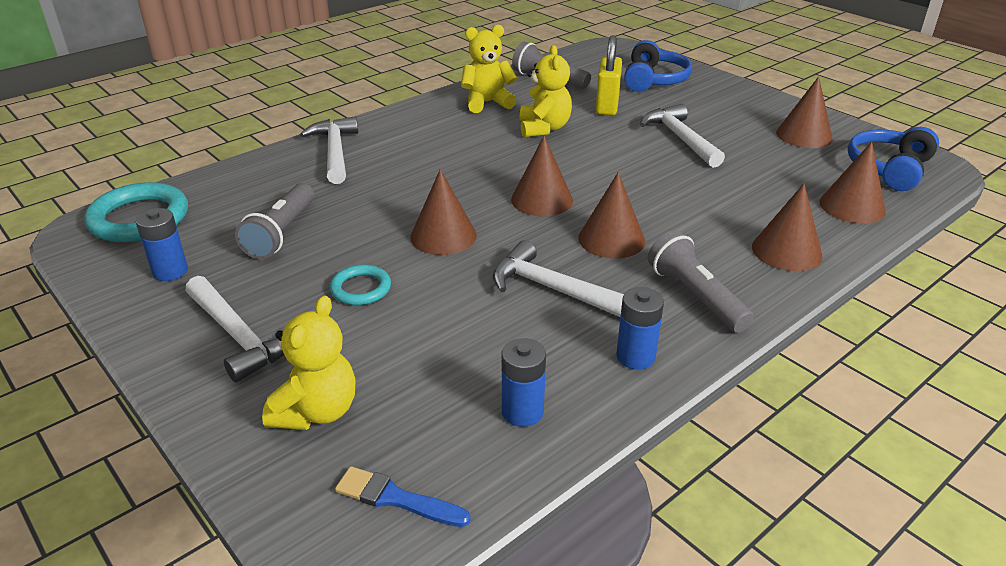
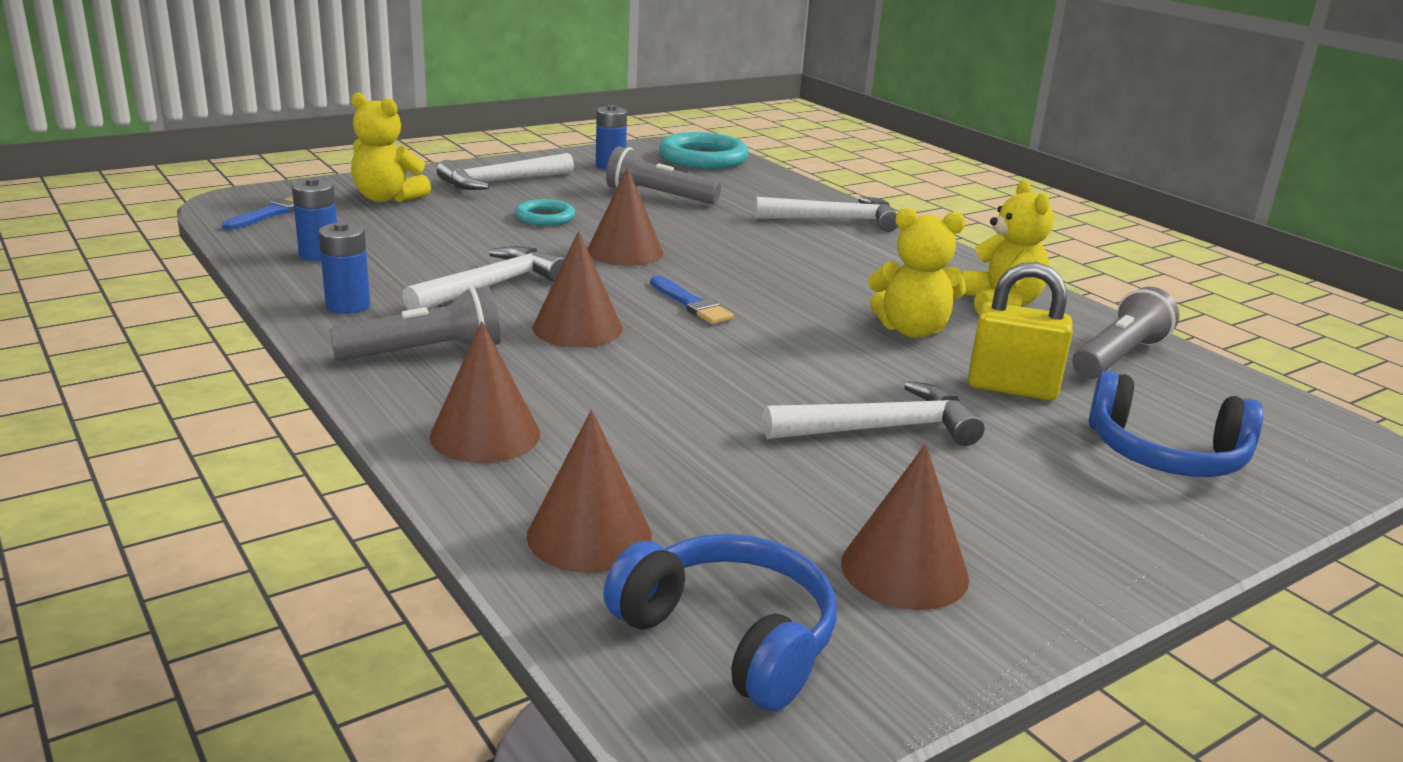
camera: 95 degrees right, 10 degrees down
brown cone [511,136,573,216] -> blue brush [650,276,734,324]

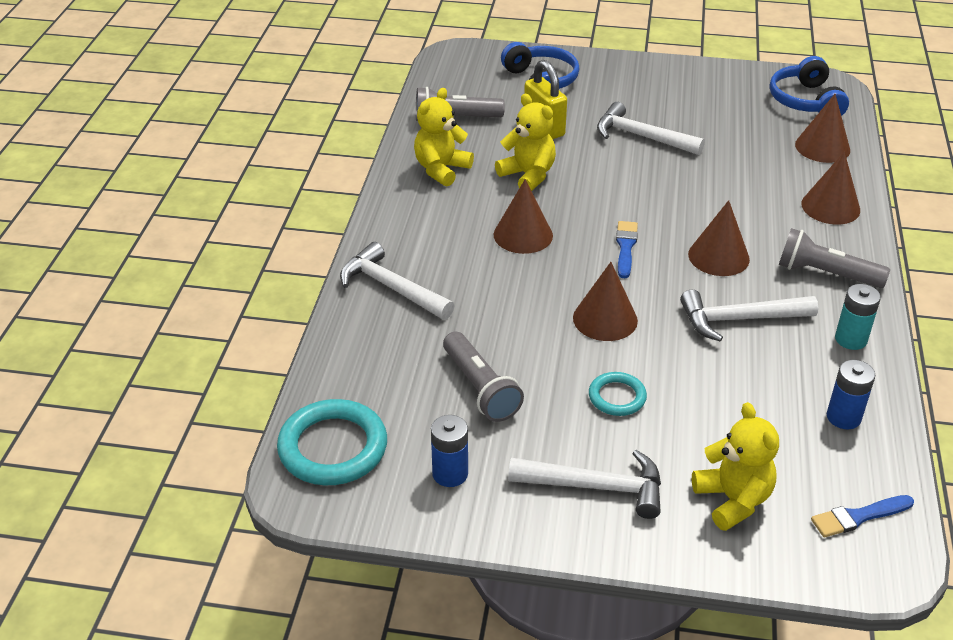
camera: 135 degrees left, 15 degrees up
blue battery [318,222,370,314] -> turquoise battery [835,284,881,350]
brown cone [841,444,969,610] -> brown cone moved to [494,179,553,254]

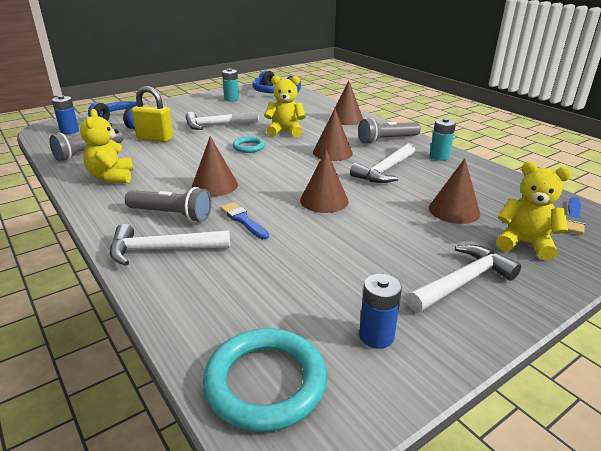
camera: 45 degrees left, 10 degrees down
grey flashlight [443,332,524,422] -> grey flashlight moved to [125,187,212,222]
yellow teddy bear [495,94,556,191] -> yellow teddy bear moved to [264,75,306,137]
turquoise ring [589,372,647,416] -> turquoise ring moved to [233,137,265,153]
blue brush [616,221,638,279] -> blue brush moved to [220,202,269,240]
brown cone [795,94,850,163] -> brown cone moved to [429,158,480,224]
blue battery [827,360,875,429] -> blue battery moved to [52,95,79,134]
none -> turquoise battery [222,69,239,101]

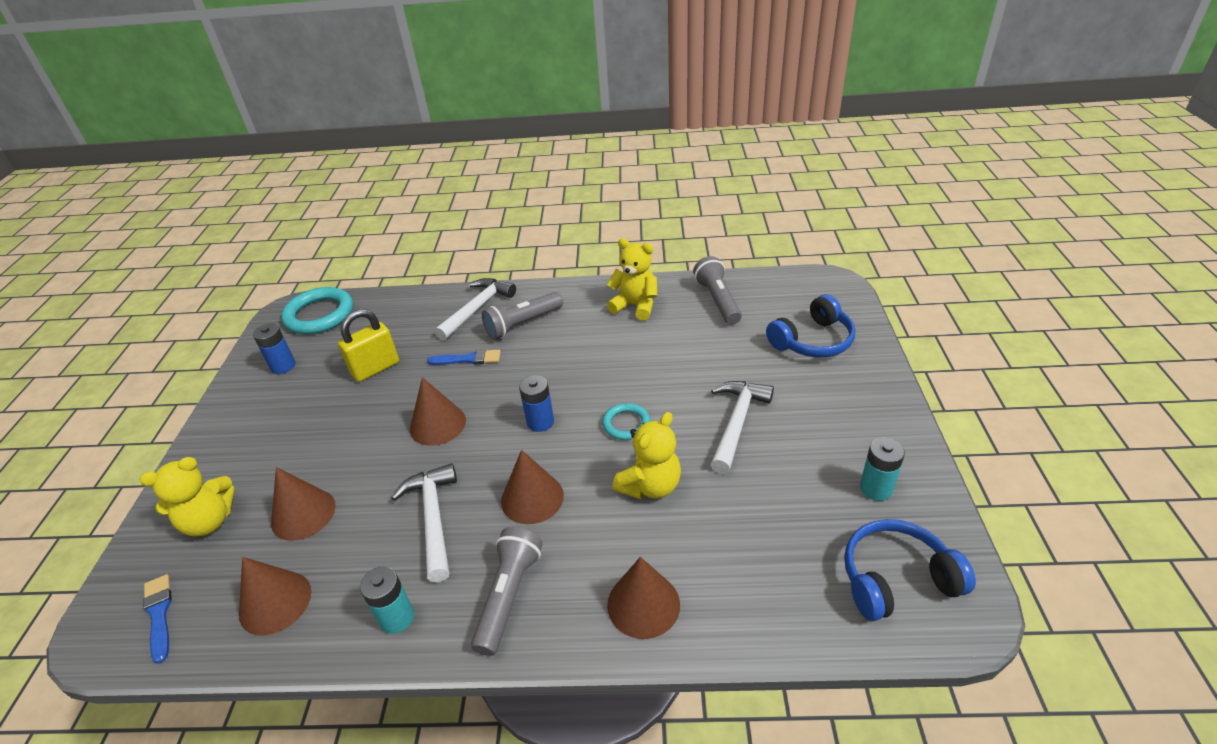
camera: 130 degrees right, 10 degrees up
blue battery [52,95,79,134] -> blue battery moved to [519,375,554,432]
yellow padlock [132,86,173,142] -> yellow padlock moved to [338,309,399,382]
brown cone [192,136,238,197] -> brown cone moved to [239,557,311,635]
white hammer [406,245,521,312] -> none

